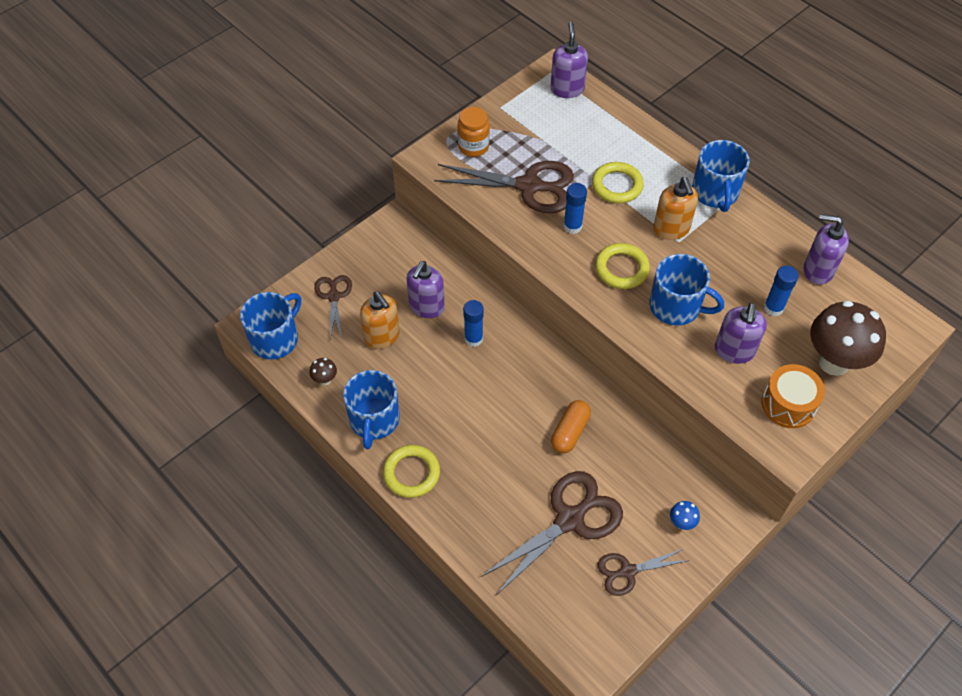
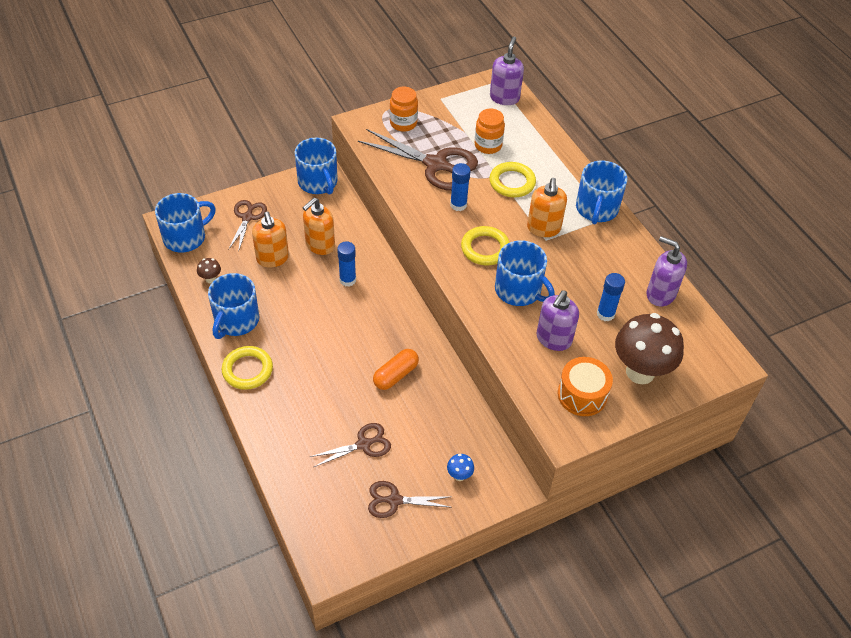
camera: 15 degrees right, 5 degrees down
purple soap dispenser [407,261,445,318] -> orange soap dispenser [303,198,335,255]
brown scissors [481,471,623,595] -> brown scissors [310,423,391,467], size x0.57
none -> blue mug [295,138,338,195]
none -> orange jar [475,108,505,154]

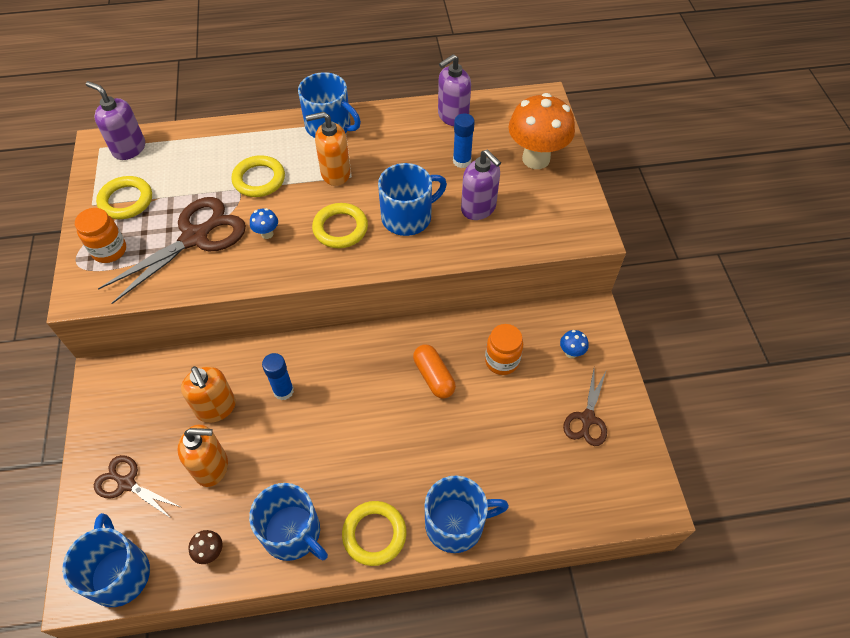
camera: 70 degrees left, 5 degrees up
blue mug [295,138,338,195] -> blue mug moved to [425,475,509,553]
brown scissors [310,423,391,467] -> none
blue glue stick [450,163,471,211] -> blue mushroom [250,208,278,239]
orange jar [475,108,505,154] -> orange jar moved to [485,324,523,375]
orange soap dispenser [527,178,567,237] -> orange soap dispenser turned 150 degrees clockwise [306,112,351,186]
orange drum [558,357,613,416] -> none
brown mushroom [615,313,684,384] -> orange mushroom [509,93,575,169]
none -> yellow ring [96,176,152,219]

